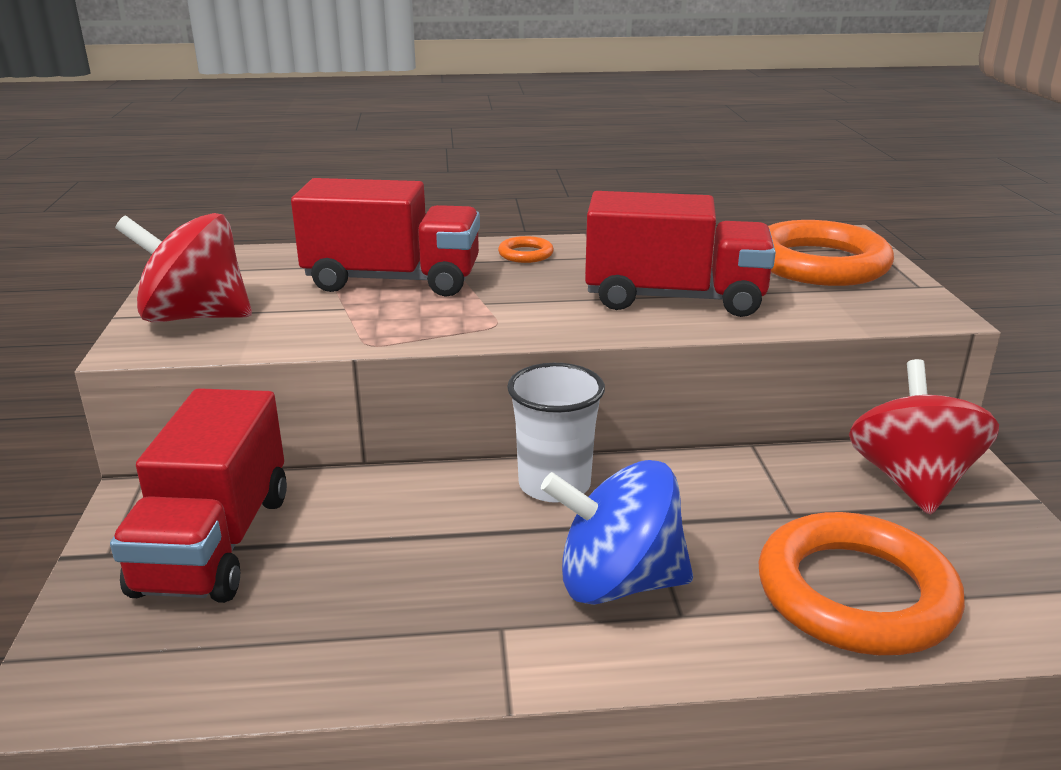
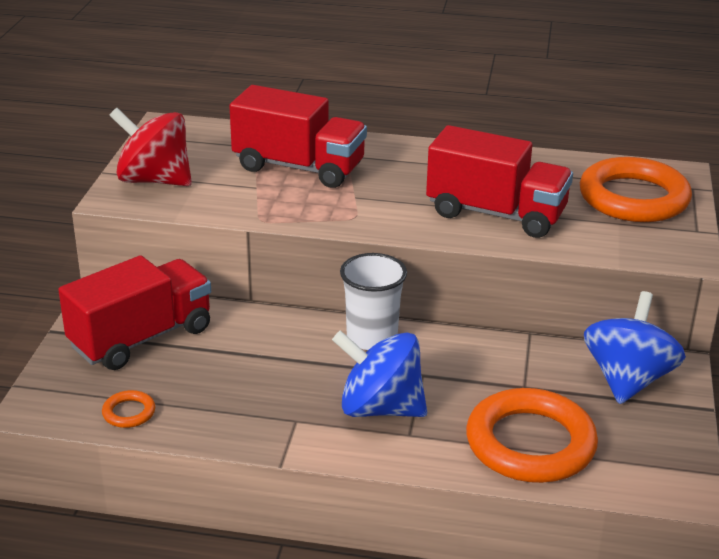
camera: 15 degrees right, 5 degrees up
red truck [110,388,287,603] -> red truck turned 150 degrees counterclockwise [58,255,211,370]
orange ring [498,236,554,263] -> orange ring moved to [102,390,155,428]
red spinning top [849,359,999,515] -> blue spinning top [584,291,686,404]

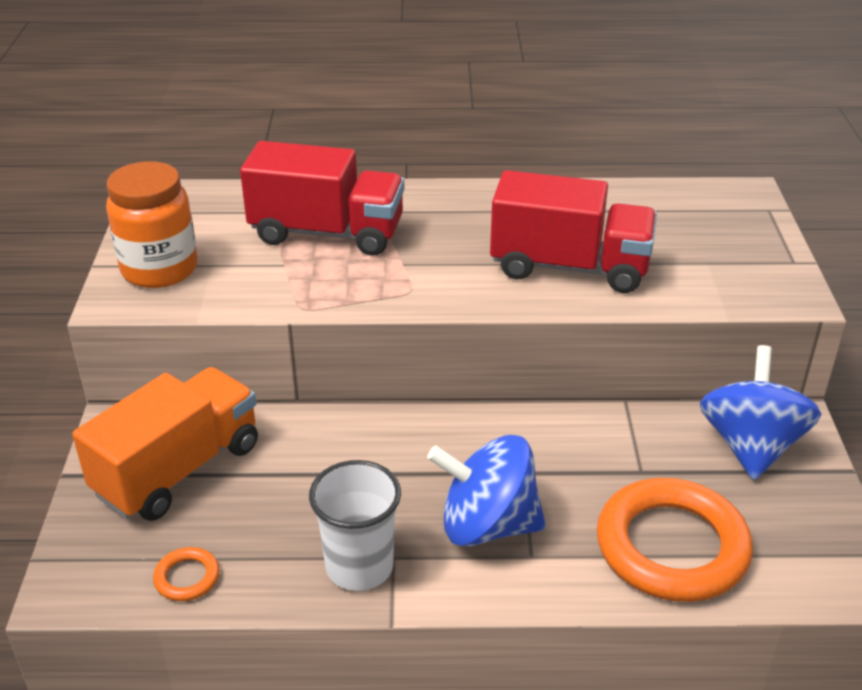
camera: 10 degrees left, 5 degrees up
red truck [58,255,211,370] -> orange truck [72,367,258,521]
red spinning top [109,108,192,186] -> orange jar [106,161,198,288]
white cup [340,253,407,350] -> white cup moved to [309,460,401,591]
orange ring [580,157,692,222] -> none

